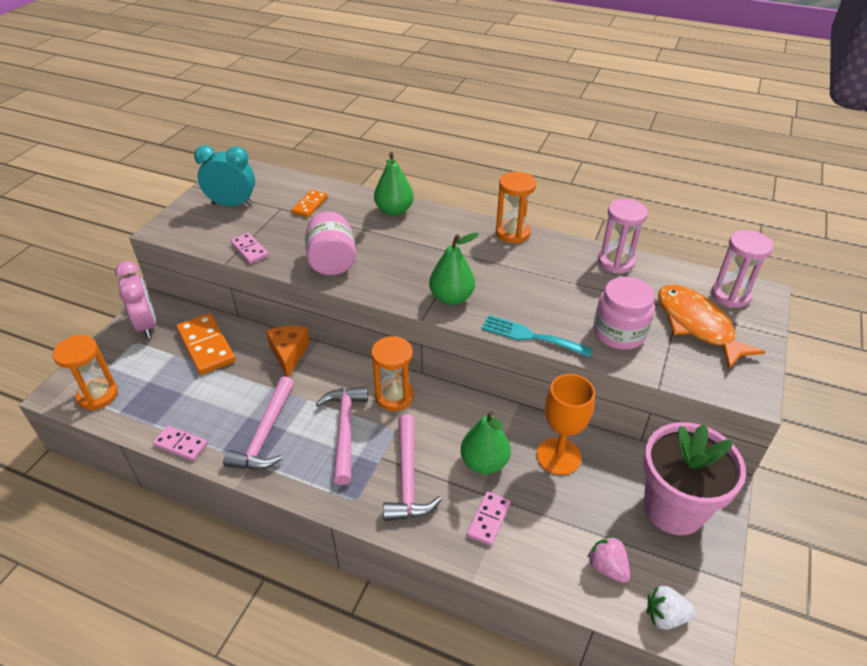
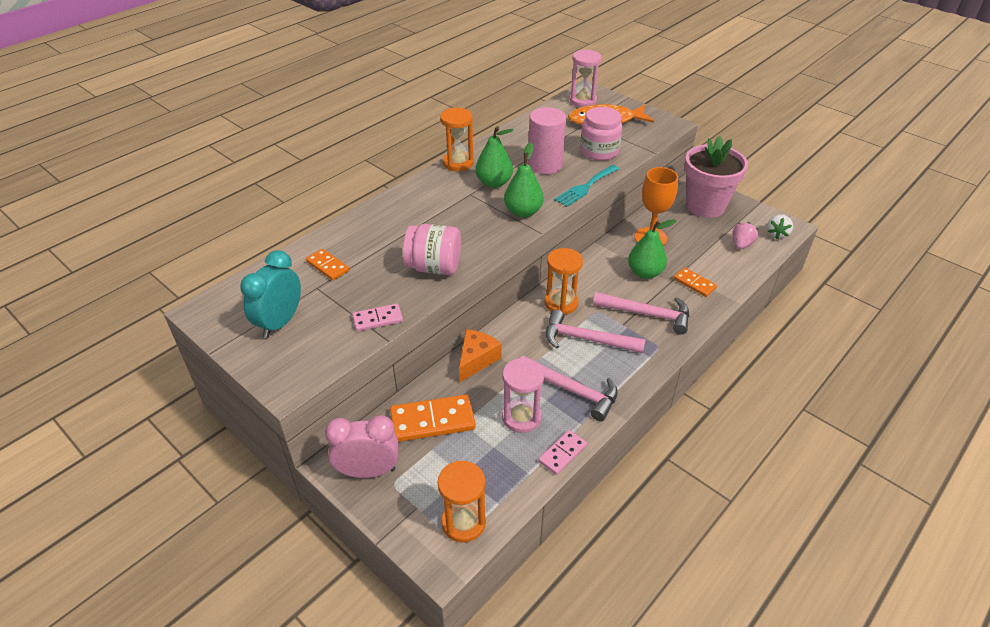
camera: 70 degrees left, 0 degrees up
orange cheese [266,326,310,377] -> orange cheese turned 105 degrees clockwise [459,329,502,382]
green pear [374,152,414,216] -> green pear moved to [475,126,513,188]
pink domino [467,491,511,546] -> orange domino [674,268,717,297]
pink strawberry [587,536,630,583] -> pink strawberry turned 135 degrees clockwise [733,222,758,249]
pink hourglass [598,199,648,274] -> pink hourglass moved to [502,357,544,433]
none -> pink cylinder [528,107,566,174]

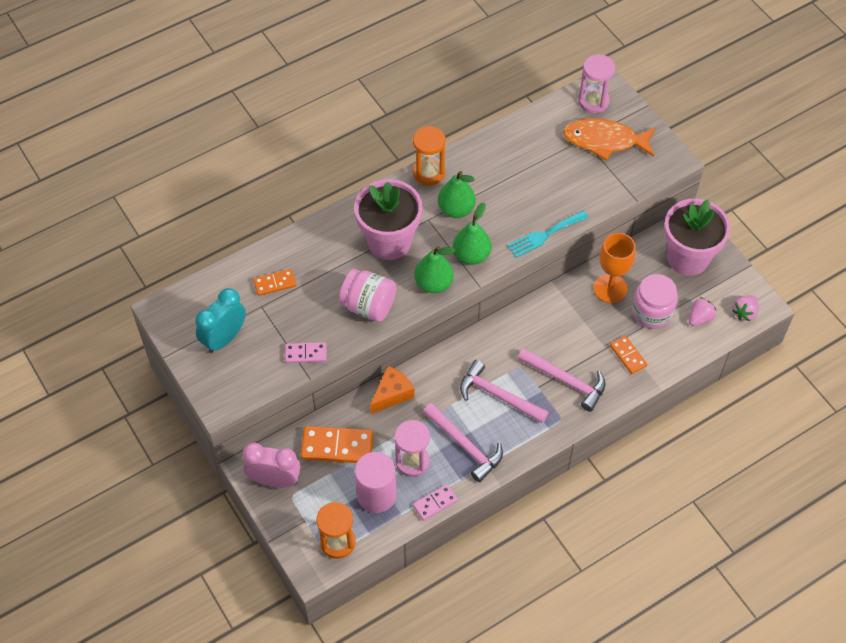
camera: 15 degrees right, 15 degrees up
orange domino [306,249,349,281] -> orange domino turned 75 degrees counterclockwise [253,269,297,296]
pink cylinder [528,107,566,174] -> pink cylinder moved to [355,452,396,513]
orange hourglass [545,248,583,315] -> none
pink jar [580,107,622,161] -> pink jar moved to [632,274,678,329]
green pear [628,219,676,279] -> green pear moved to [414,246,456,293]
white strawberry [767,214,793,239] -> pink strawberry [732,295,759,321]
none -> pink flower pot [354,179,423,260]

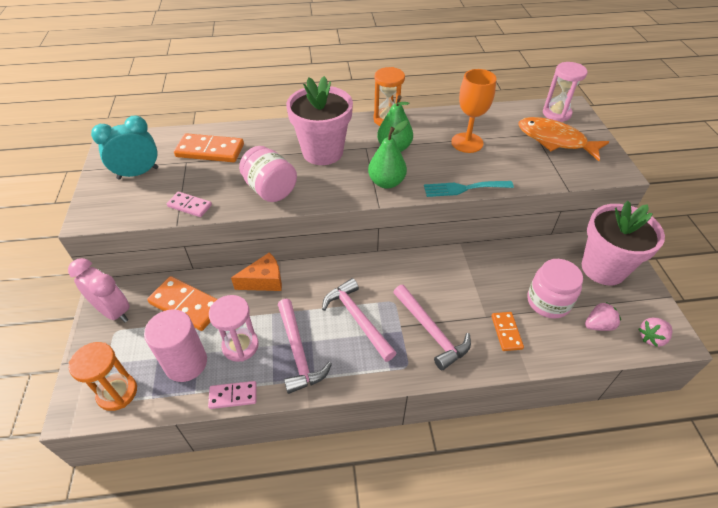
camera: 25 degrees right, 10 degrees down
orange domino [253,269,297,296] -> orange domino [174,133,244,162], size x1.72
green pear [414,246,456,293] -> none
orange goblet [593,233,636,303] -> orange goblet moved to [451,69,496,153]

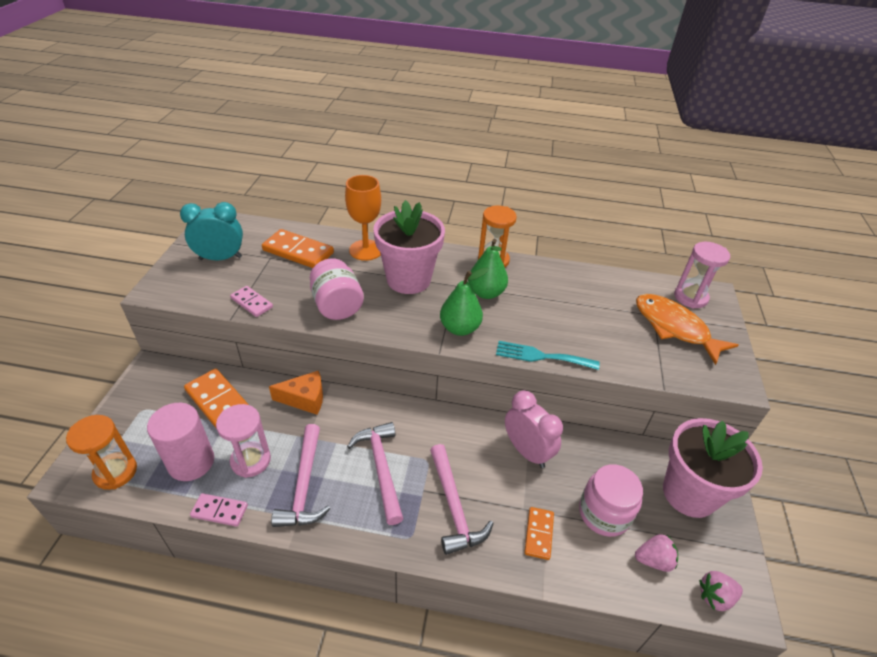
camera: 15 degrees right, 5 degrees down
pink clock [68,258,130,323] -> pink clock moved to [505,390,563,468]
orange goblet [451,69,496,153] -> orange goblet moved to [345,175,381,261]

